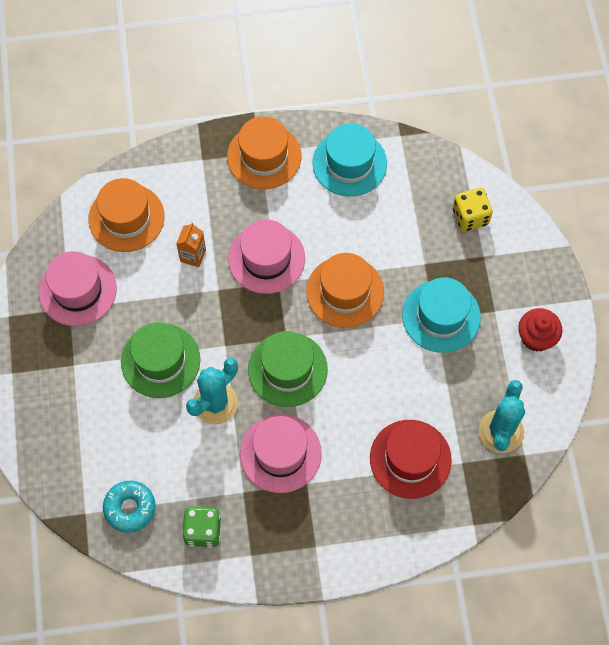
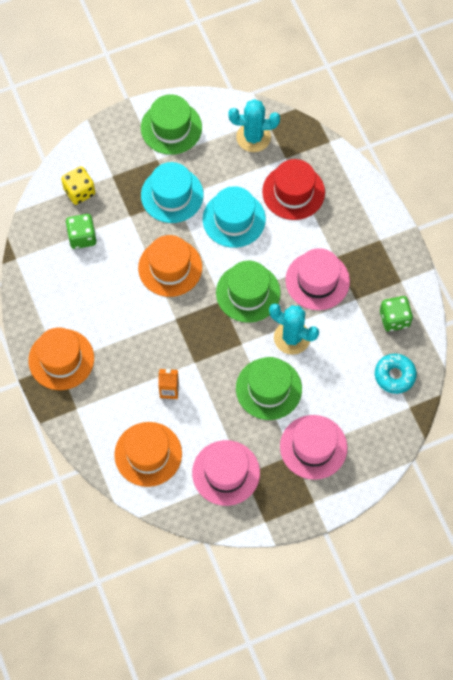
camera: 105 degrees left, 0 degrees up
pink hat [228,219,305,294] -> pink hat moved to [280,415,347,480]
turquoise hat [312,123,387,197] -> turquoise hat moved to [203,186,266,248]
red cupcake [518,308,562,351] -> green hat [141,94,202,155]
none -> green dice [66,214,96,249]

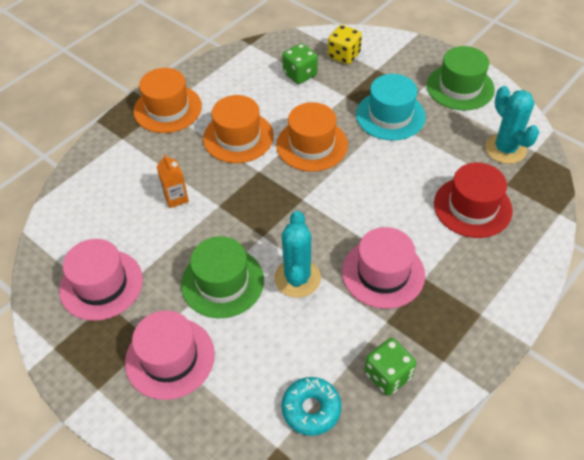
camera: 65 degrees right, 15 degrees down
orange hat [114,422,182,487] -> orange hat moved to [203,95,274,163]
turquoise hat [203,186,266,248] -> none
green hat [216,261,281,323] -> none

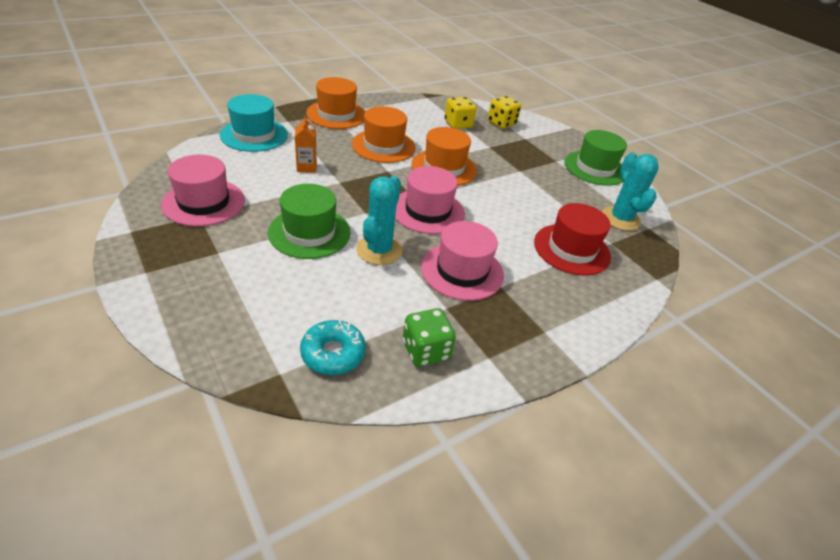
camera: 10 degrees right, 10 degrees down
pink hat [125,311,215,400] -> pink hat moved to [395,166,465,234]
green dice [282,43,318,84] -> yellow dice [445,97,476,129]
turquoise hat [356,74,426,141] -> turquoise hat moved to [220,94,288,152]

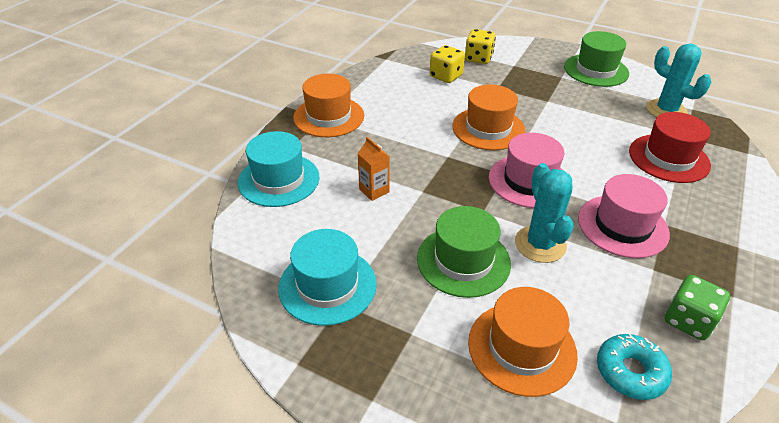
camera: 25 degrees left, 0 degrees up
pink hat [161,155,245,226] -> turquoise hat [278,229,377,326]
orange hat [352,106,416,163] -> orange hat moved to [468,287,578,397]

